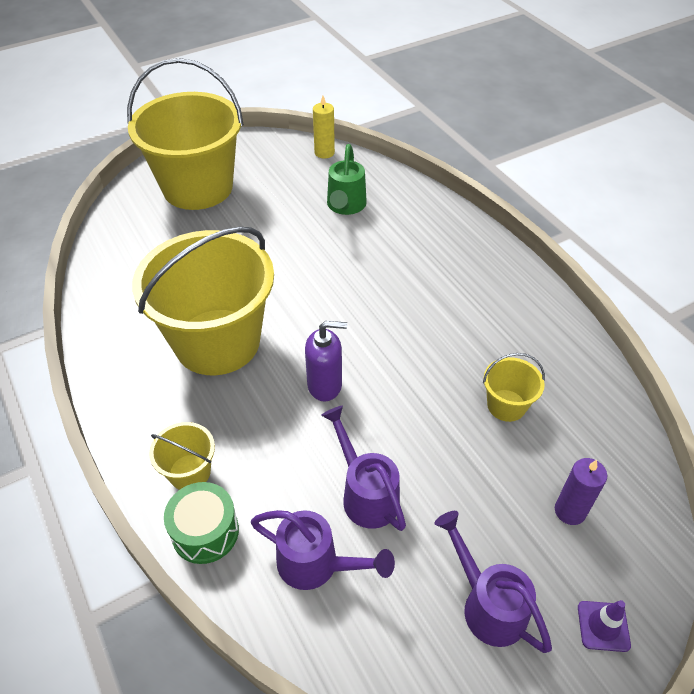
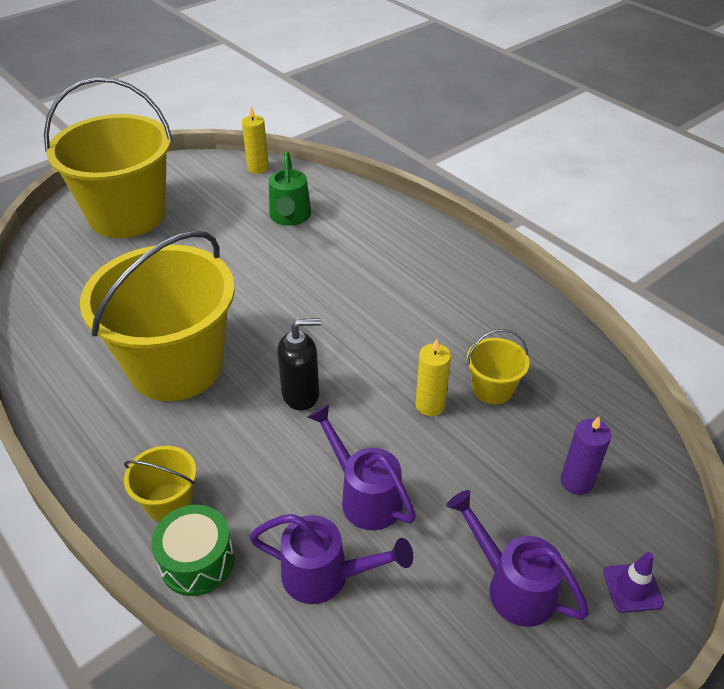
camera: 10 degrees left, 5 degrees down
purple soap dispenser [305,321,347,401] -> black soap dispenser [277,318,321,411]
none -> yellow candle [415,339,451,416]

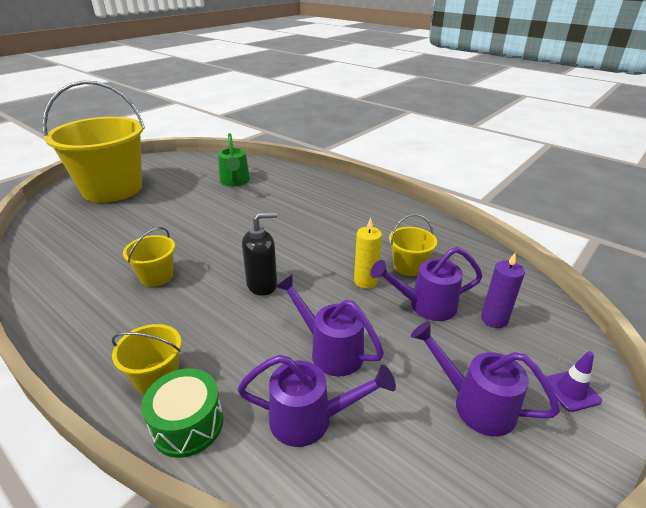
camera: 10 degrees left, 10 degrees down
yellow bucket [80,231,235,401] -> yellow bucket [123,227,175,287], size x0.42
yellow candle [242,106,269,174] -> none
none -> purple watering can [370,247,483,321]

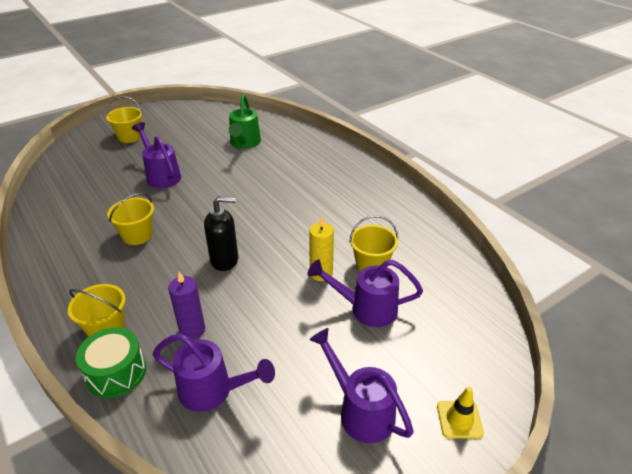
camera: 15 degrees right, 5 degrees up
yellow bucket [42,80,145,203] -> yellow bucket [106,96,143,143], size x0.42
purple watering can [275,274,384,376] -> purple watering can moved to [132,122,181,188]
purple candle [481,253,525,328] -> purple candle moved to [168,272,205,340]
purple traffic cone [546,351,602,412] -> yellow traffic cone [437,386,484,439]

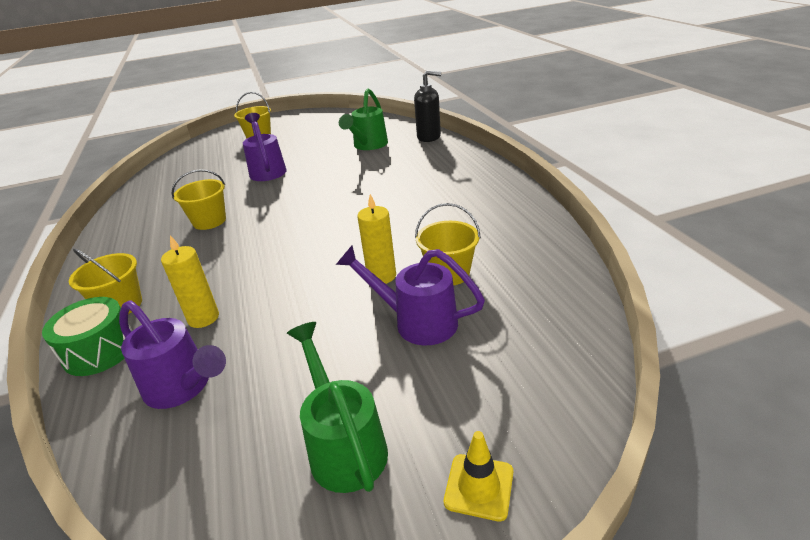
camera: 20 degrees right, 5 degrees down
purple candle [168,272,205,340] -> yellow candle [161,235,219,328]
black soap dispenser [204,196,238,271] -> black soap dispenser moved to [414,70,441,142]
purple watering can [309,328,414,443] -> green watering can [287,322,388,493]

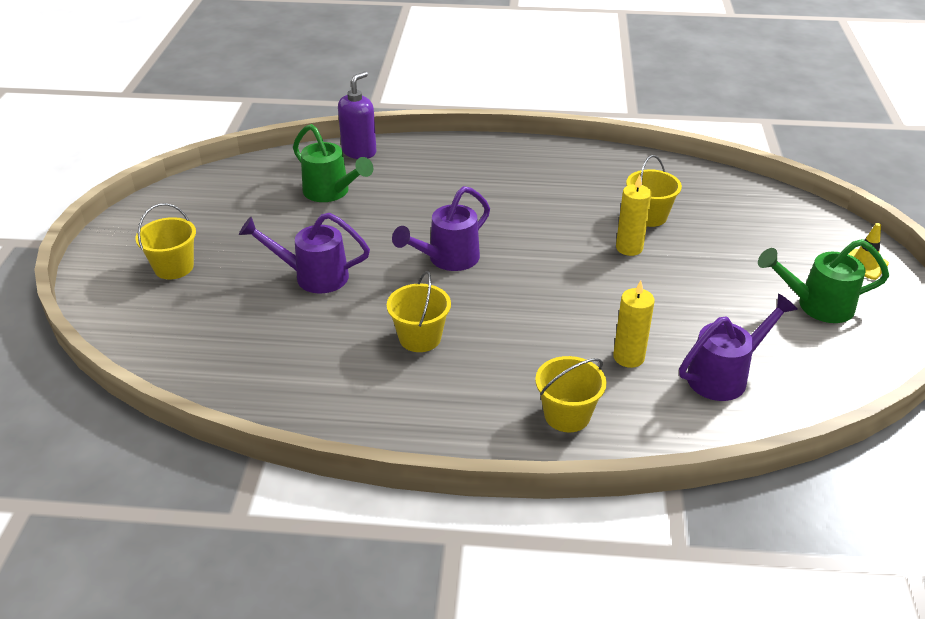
camera: 70 degrees left, 5 degrees up
green drum [42,297,132,376] -> none
purple watering can [336,246,485,345] -> purple watering can moved to [392,186,490,271]
black soap dispenser [414,70,441,142] -> purple soap dispenser [338,71,377,159]

